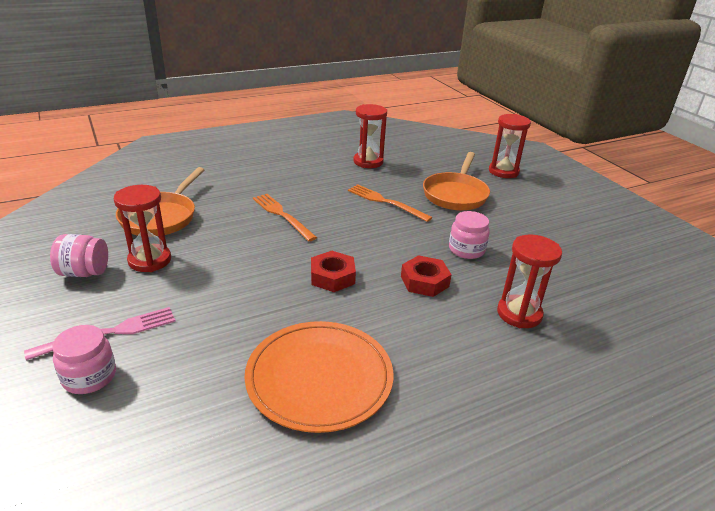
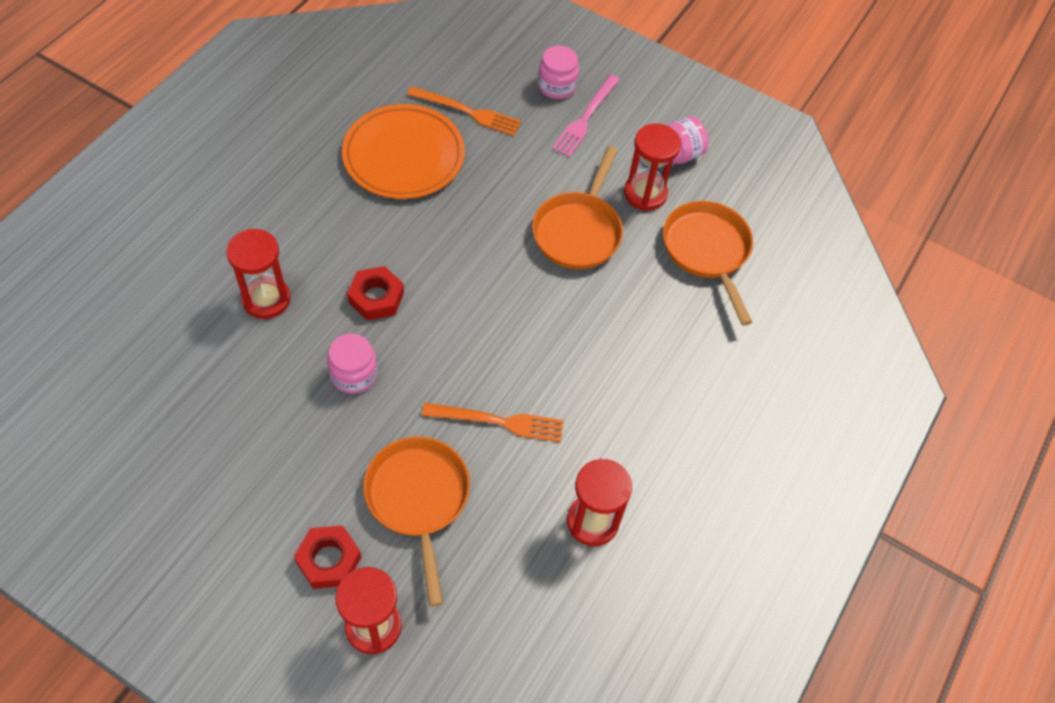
camera: 145 degrees right, 25 degrees up
orange fork [253,194,317,241] -> orange fork moved to [407,87,522,136]
red nut [311,251,356,292] -> red nut moved to [294,525,362,589]
none -> orange pan [532,146,623,269]

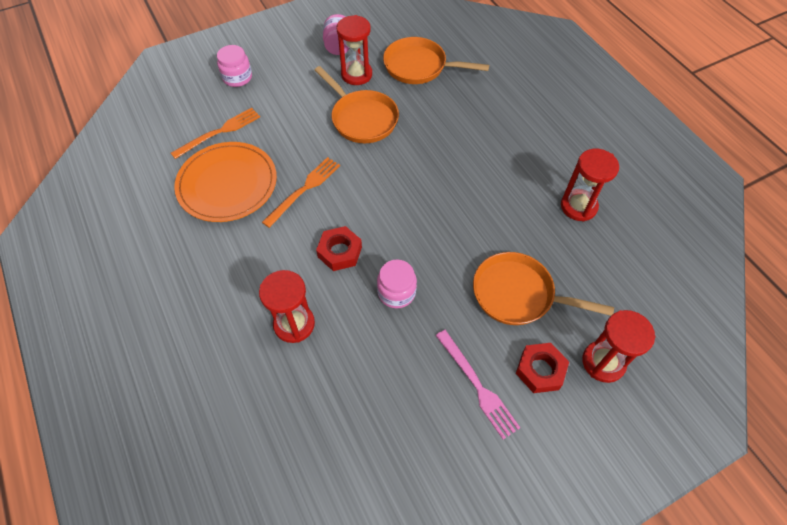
camera: 55 degrees left, 0 degrees up
orange fork [422,403,564,442] -> orange fork moved to [262,157,340,228]
pink fork [552,75,620,157] -> pink fork moved to [435,330,520,439]

